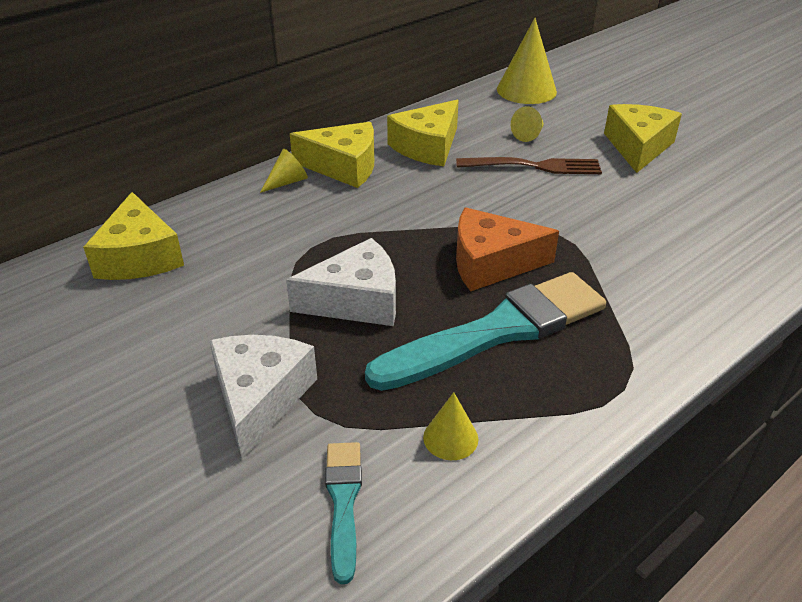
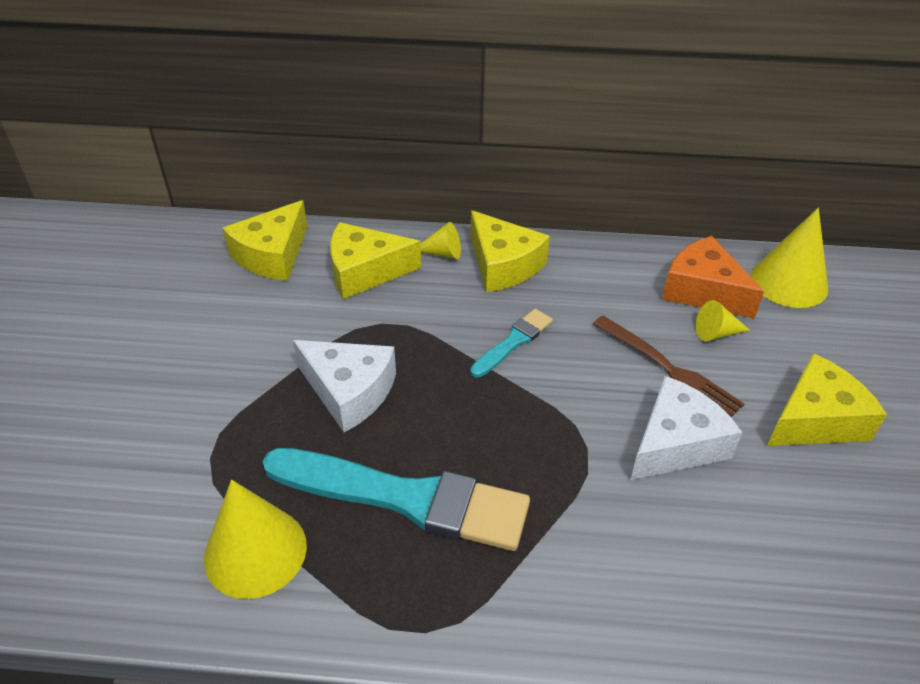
camera: 45 degrees right, 5 degrees up
white cheese [209,335,317,460] -> white cheese moved to [630,376,742,480]
turquoise brush [325,442,362,584] -> turquoise brush moved to [470,309,553,378]
yellow cheese [387,100,459,166] -> yellow cheese moved to [330,222,421,299]
yellow cone [423,392,478,460] -> yellow cone [204,480,307,599], size x1.93
orange cheese [456,207,559,291] -> orange cheese moved to [662,236,764,319]

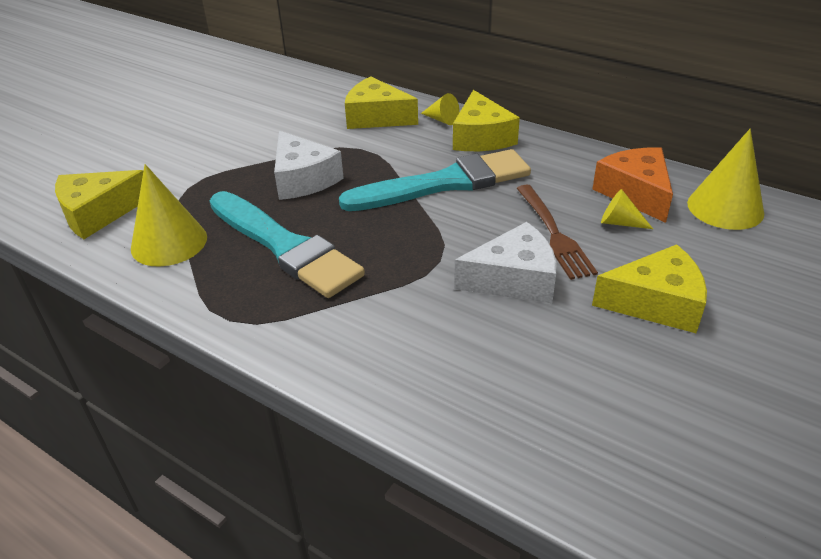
camera: 30 degrees right, 5 degrees down
yellow cheese [223,200,307,281] -> yellow cheese moved to [55,170,143,239]
turquoise brush [470,309,553,378] -> turquoise brush [339,149,531,211], size x2.07

